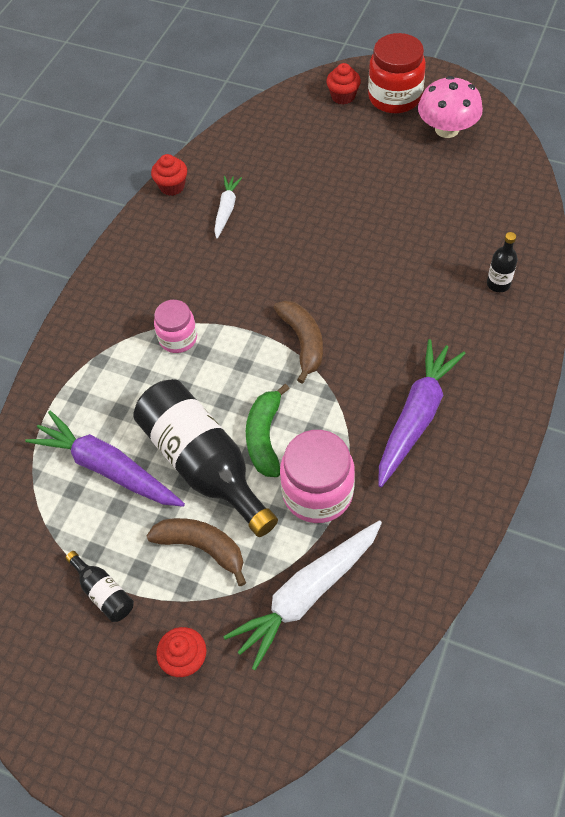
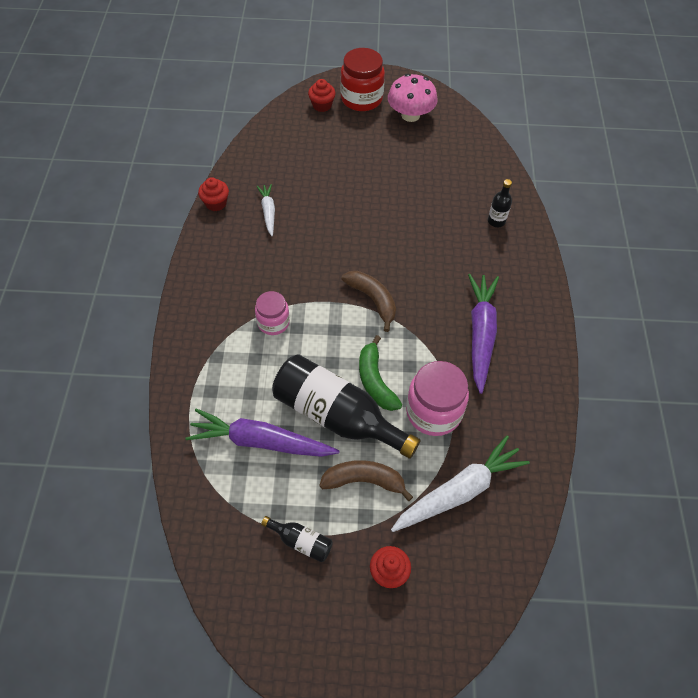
camera: 25 degrees left, 0 degrees up
white carrot [223,520,382,670] -> white carrot turned 150 degrees counterclockwise [391,435,530,532]

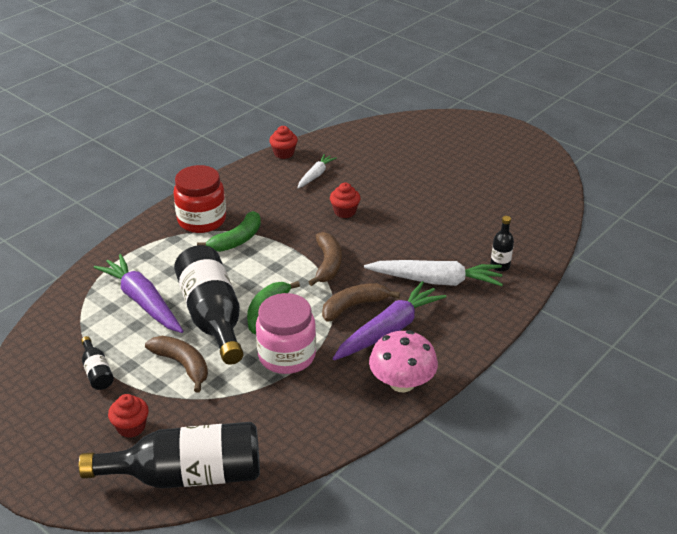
camera: 40 degrees right, 20 degrees down
pink jar [255,291,290,335] -> green banana [197,211,261,252]
red cupcake [308,79,336,112] -> red cupcake moved to [330,183,360,218]
red jar [340,48,385,111] -> red jar moved to [173,165,226,233]
pink mushroom [388,74,437,122] -> pink mushroom moved to [369,330,438,392]
white carrot [391,435,530,532] -> white carrot moved to [364,260,503,286]
none -> black bottle [79,422,260,489]
none -> brown banana [322,283,400,322]

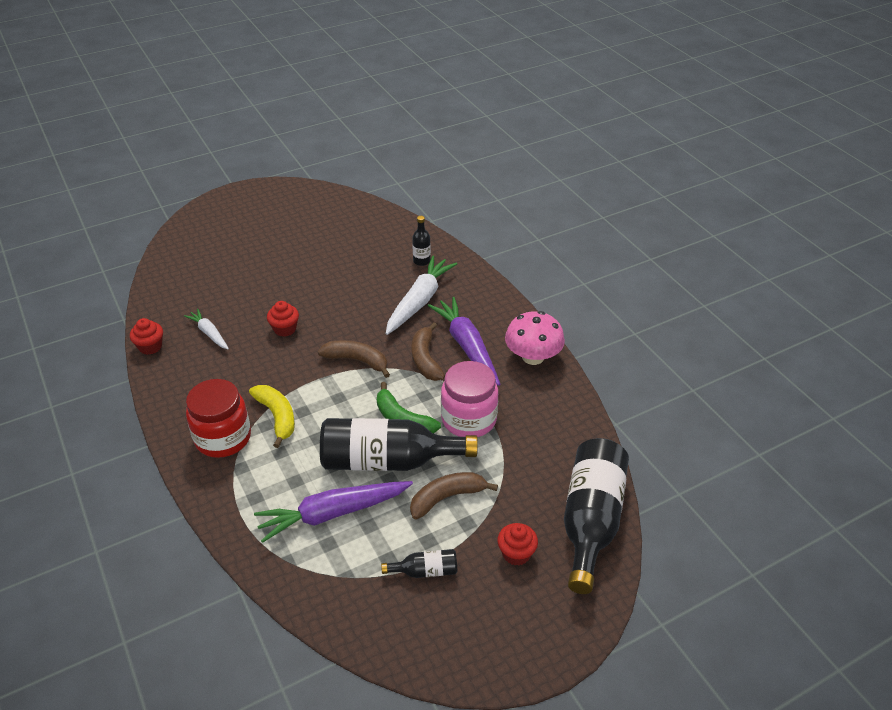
camera: 70 degrees left, 5 degrees up
green banana [197,211,261,252] -> yellow banana [249,385,295,448]

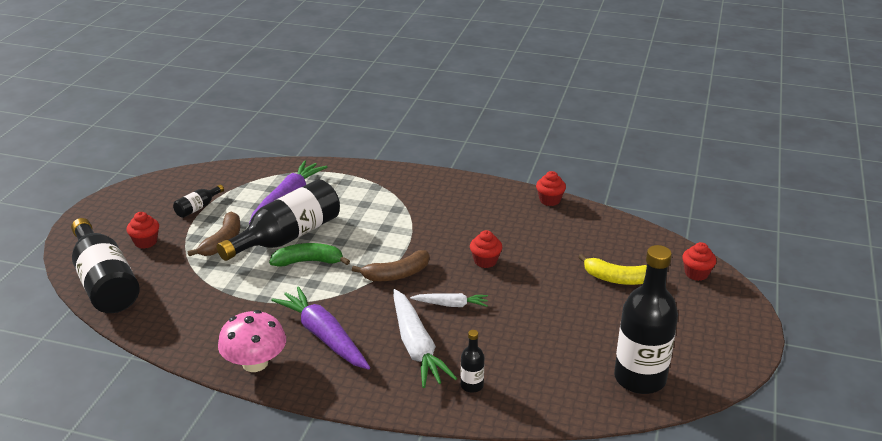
camera: 135 degrees right, 10 degrees down
white carrot [184,309,229,349] -> white carrot moved to [410,293,488,307]
red jar [186,379,251,458] -> none
yellow banana [249,385,295,448] -> yellow banana moved to [578,254,647,285]
brown banana [411,322,445,381] -> none
purple carrot [428,297,500,386] -> purple carrot turned 150 degrees counterclockwise [271,286,370,370]
pink jar [441,361,498,437] -> none
none -> black bottle [614,245,678,394]
none -> red cupcake [682,242,716,281]

